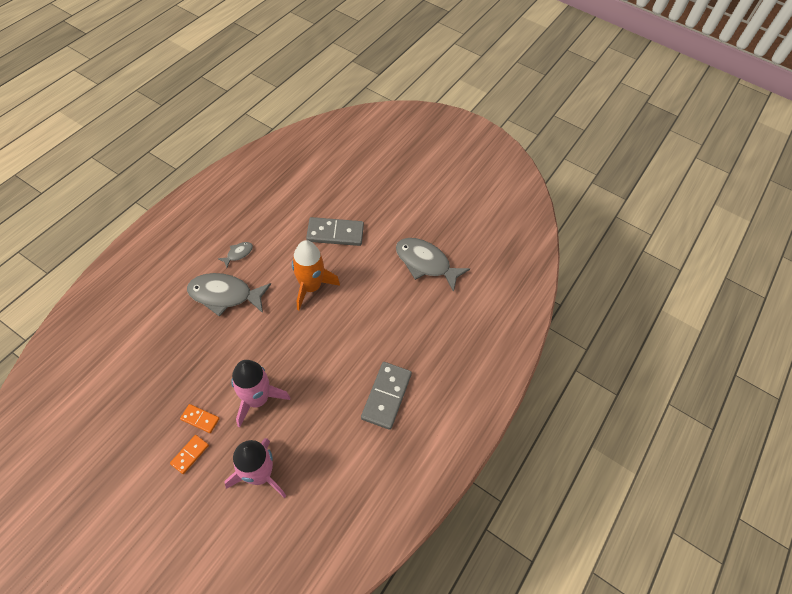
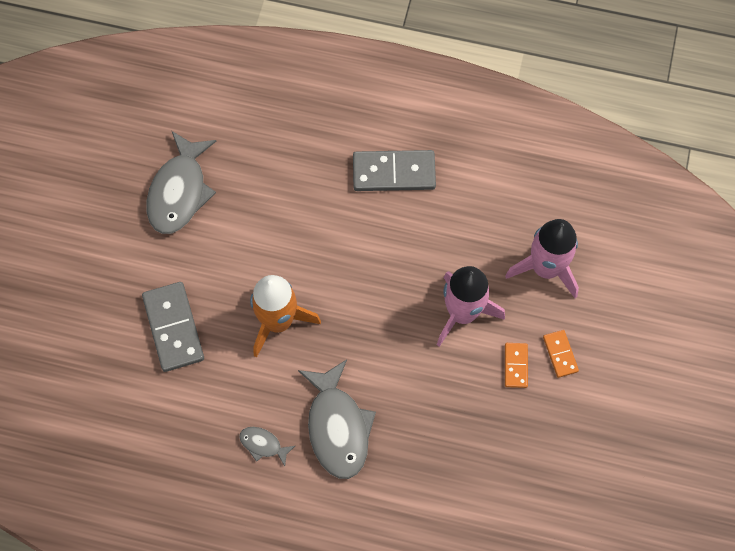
camera: 105 degrees left, 10 degrees up
orange domino [170,435,209,474] -> orange domino turned 60 degrees clockwise [543,330,579,378]

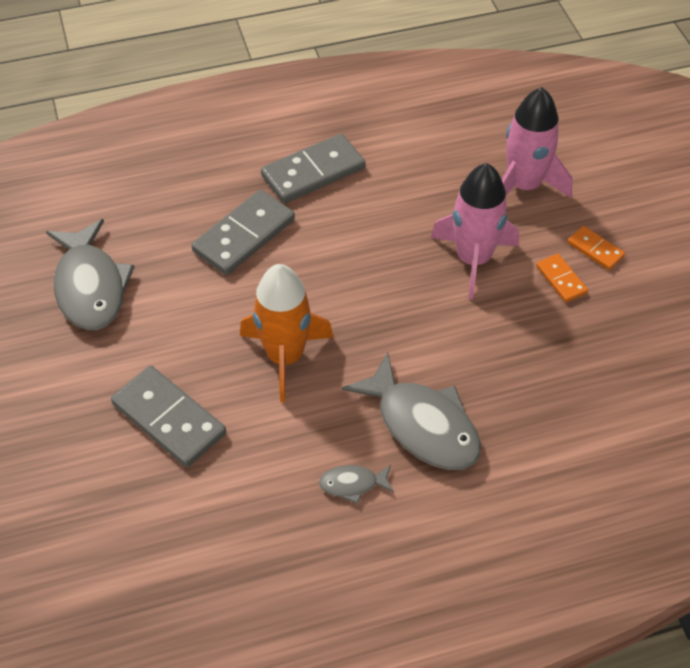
camera: 30 degrees left, 15 degrees down
none -> grey domino [192,190,295,275]

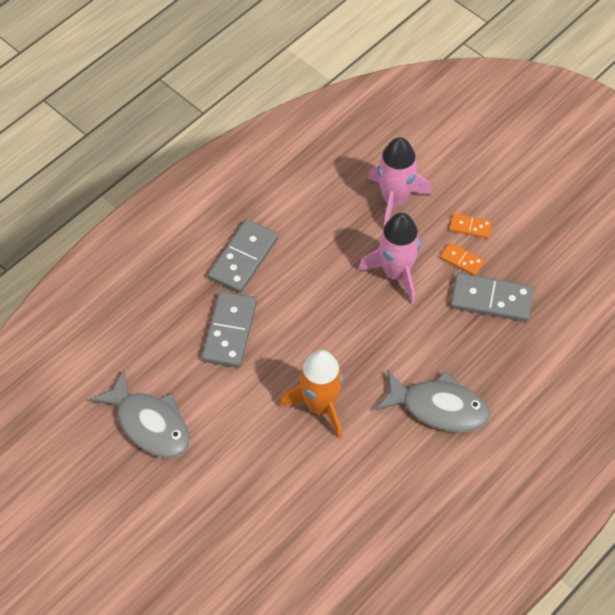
camera: 30 degrees left, 5 degrees up
grey domino [111,366,226,467] -> grey domino moved to [450,273,534,322]
grey fish [319,465,394,504] -> none

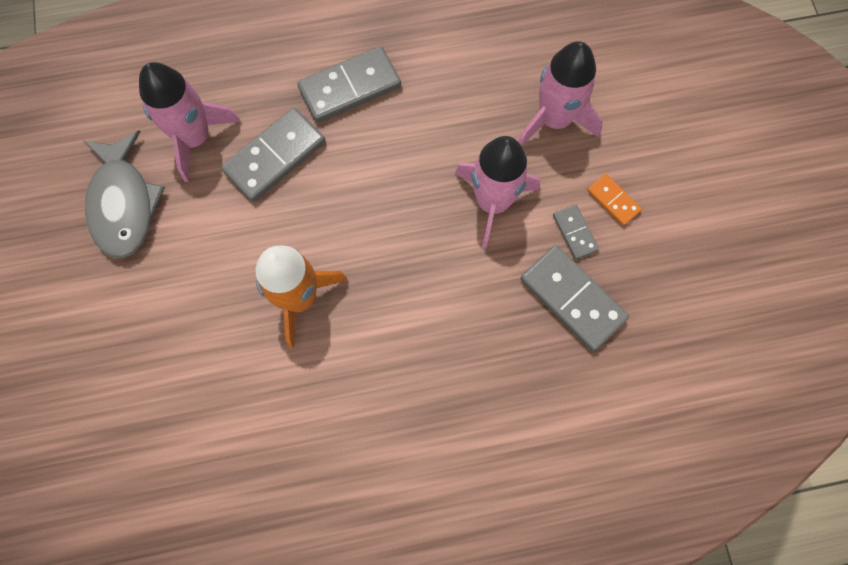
camera: 35 degrees right, 15 degrees up
grey fish [375,370,490,432] -> none
orange domino [440,242,485,276] -> grey domino [553,204,599,260]
none -> pink rocket [139,62,241,182]

